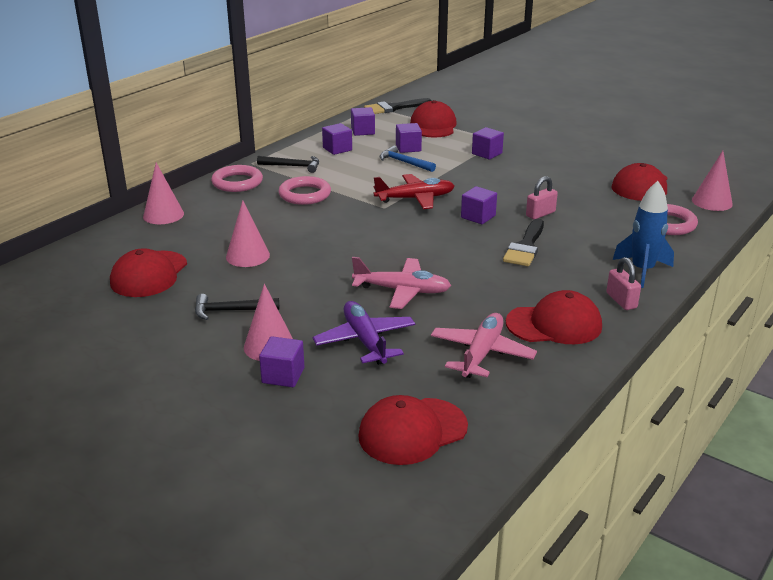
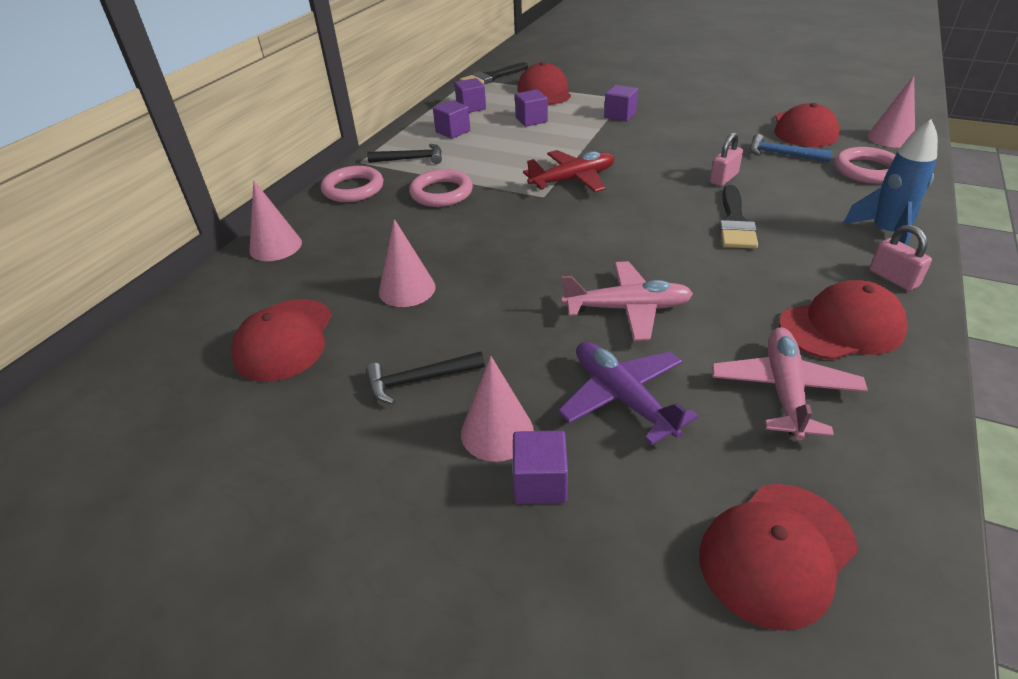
camera: 10 degrees left, 10 degrees up
blue hammer [380,146,436,172] -> blue hammer moved to [750,134,833,162]
purple cube [461,186,497,224] -> none

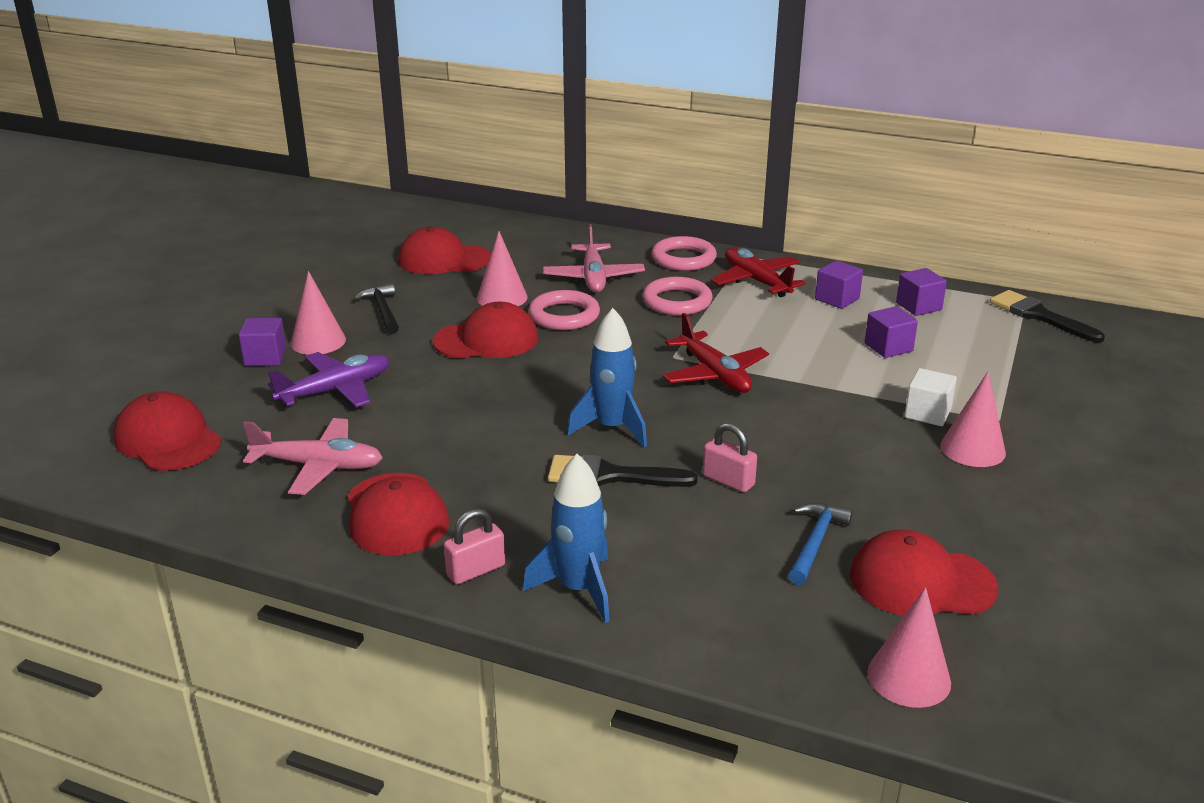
camera: 85 degrees right, 10 degrees down
pink cone [249,180,302,261] -> pink cone moved to [941,371,1006,467]
black hammer [367,144,442,164] -> red plane [711,247,806,297]
red cap [517,62,571,105] -> red cap moved to [433,302,539,358]
pink plane [561,261,693,341] -> pink plane moved to [543,224,645,293]
purple cube [604,85,638,121] -> white cube [904,368,957,426]
pink ring [835,147,896,183] -> pink ring moved to [528,290,600,330]
none -> blue rocket [567,308,647,447]

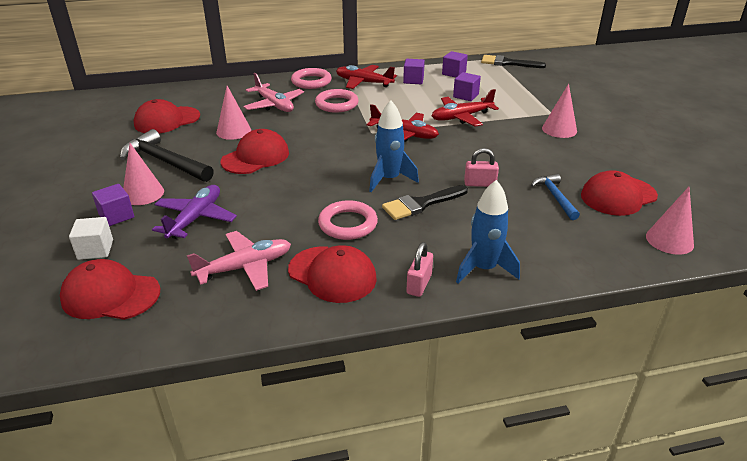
camera: 35 degrees left, 5 degrees up
black hammer [354,283,399,334] -> black hammer [120,129,214,182], size x1.70
pink ring [528,290,600,330] -> pink ring moved to [318,200,378,240]
white cube [904,368,957,426] -> white cube moved to [69,217,113,260]
none -> red plane [432,89,499,127]

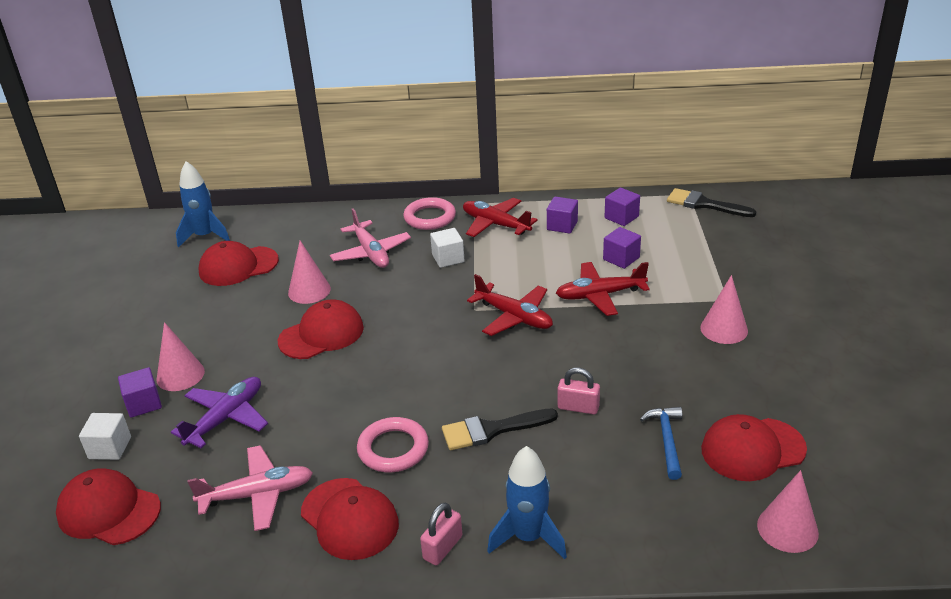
camera: 15 degrees right, 0 degrees up
black hammer [120,129,214,182] -> none
pink ring [315,89,359,113] -> white cube [430,228,465,268]
blue rocket [369,100,419,192] -> blue rocket moved to [176,161,230,248]

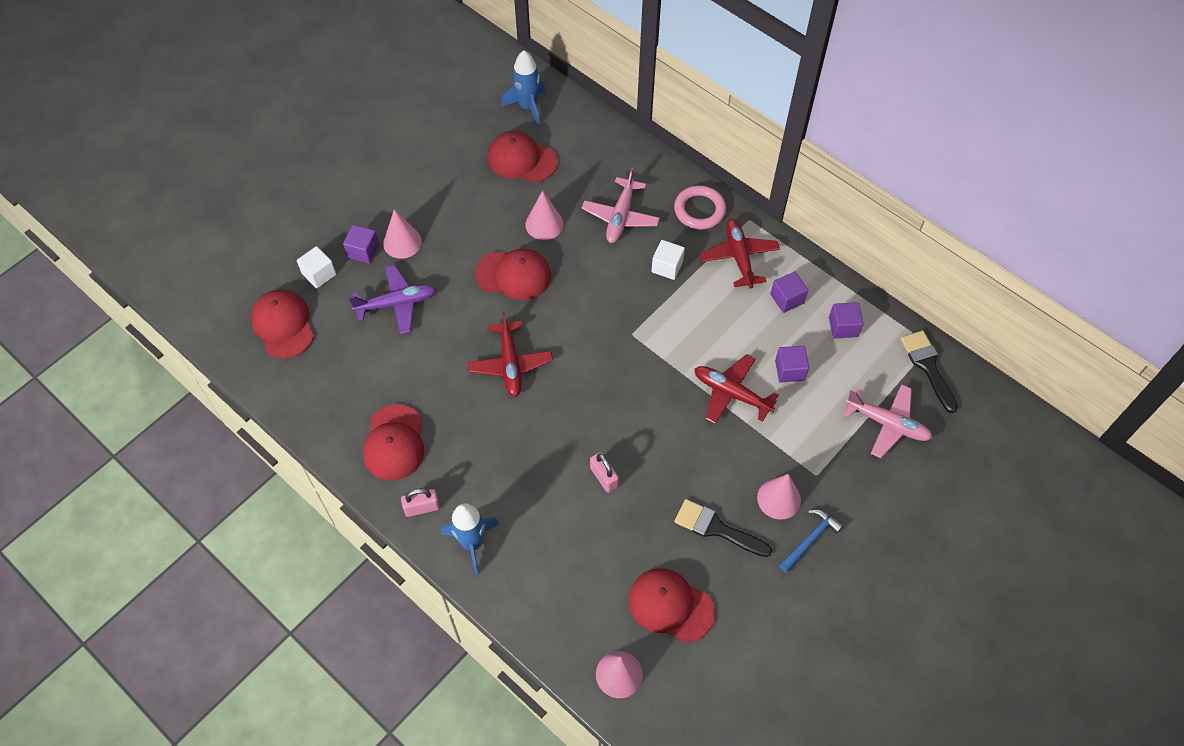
camera: 40 degrees right, 25 degrees up
pink plane [187,445,313,531] -> pink plane moved to [844,384,932,458]
pink ring [357,417,429,472] -> none
black brush [442,409,558,450] -> black brush moved to [674,499,772,557]
red plane [467,274,553,336] -> red plane moved to [468,311,553,397]
blue hammer [640,407,682,480] -> blue hammer moved to [779,509,844,573]

